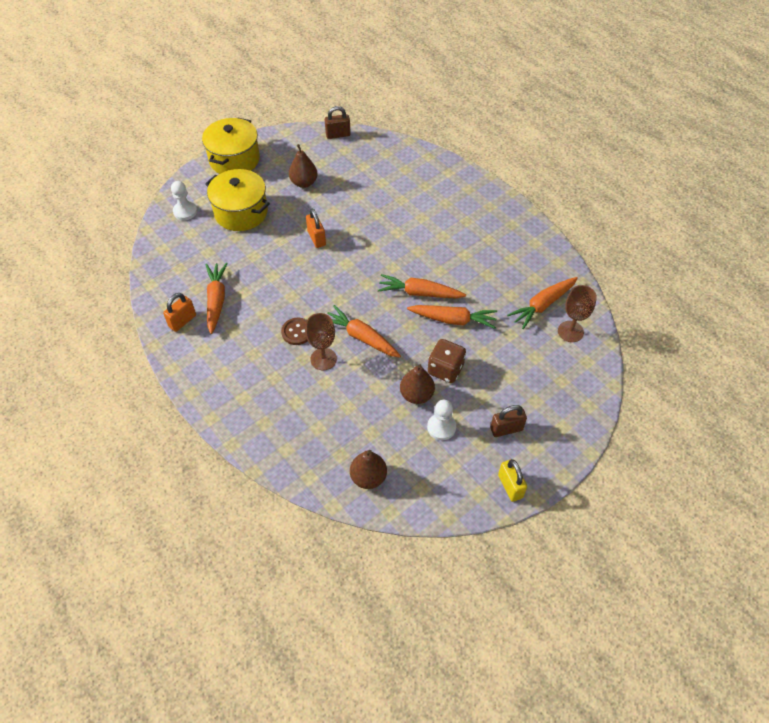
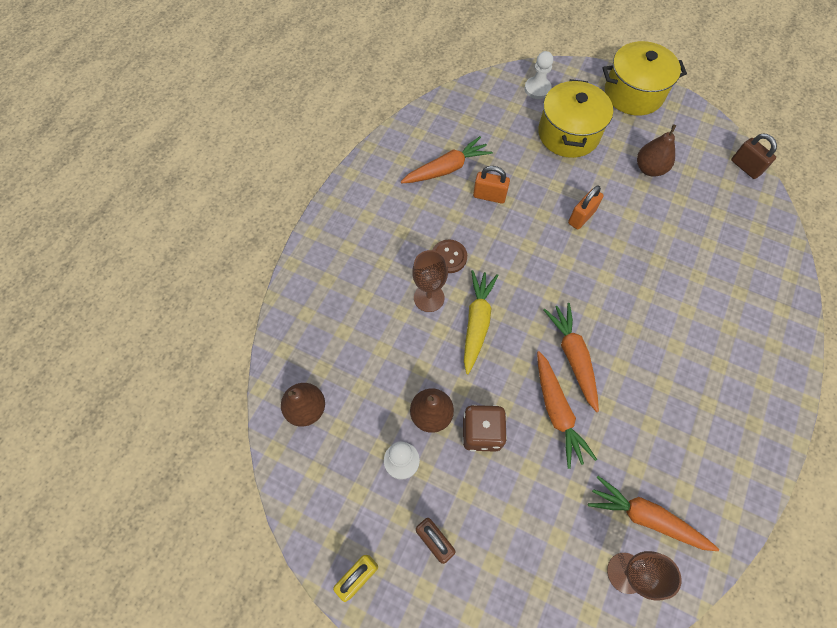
camera: 65 degrees right, 10 degrees up
orange padlock [163,293,196,332] -> orange padlock moved to [473,166,510,204]
orange carrot [327,305,401,358] -> yellow carrot [464,270,499,374]

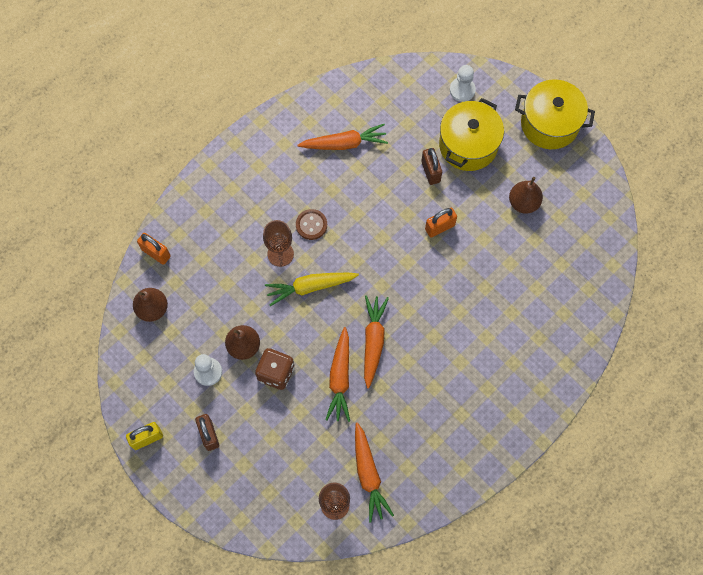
camera: 20 degrees right, 5 degrees up
yellow carrot [464,270,499,374] -> yellow carrot turned 135 degrees counterclockwise [265,273,359,306]
orange padlock [473,166,510,204] -> orange padlock moved to [137,233,171,265]
orange carrot [588,476,719,551] -> orange carrot turned 150 degrees counterclockwise [355,422,394,522]
brown padlock [731,133,777,179] -> brown padlock moved to [421,148,442,185]

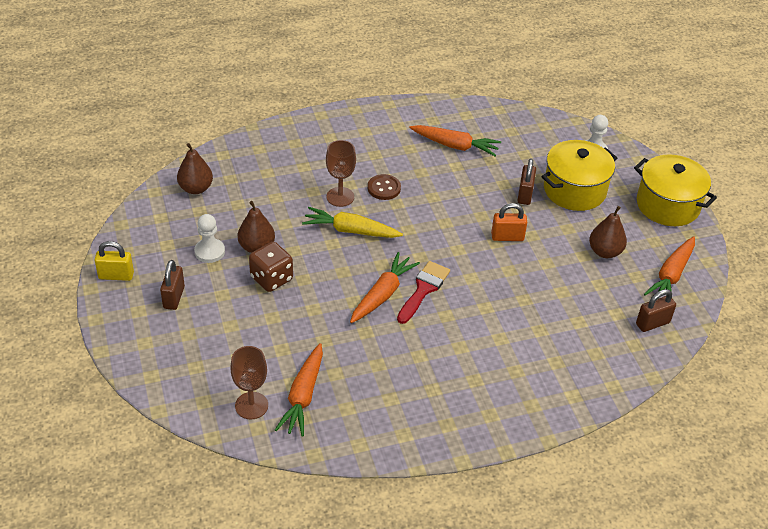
camera: 25 degrees right, 25 degrees down
orange padlock [137,233,171,265] -> none
orange carrot [325,327,350,422] -> orange carrot moved to [644,236,695,299]
none -> red brush [397,261,450,324]
none -> brown padlock [636,289,676,332]

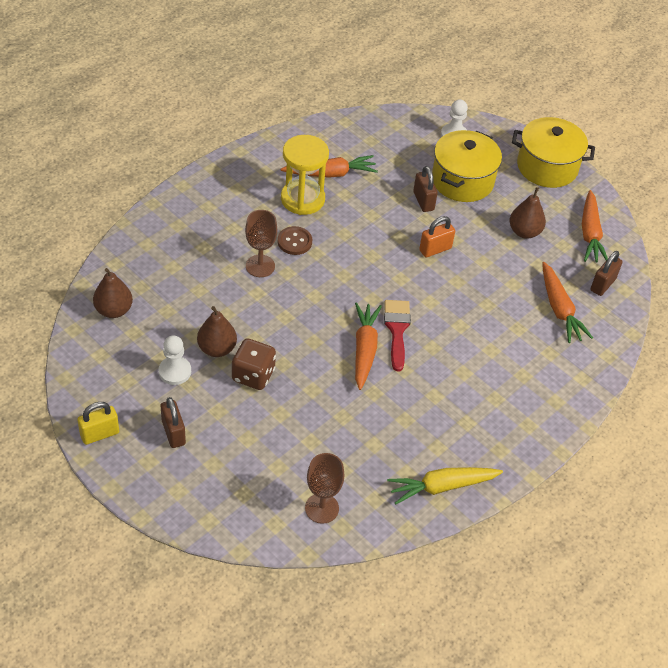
camera: 30 degrees left, 5 degrees up
orange carrot [275,343,323,437] -> orange carrot moved to [542,262,593,343]
yellow carrot [302,207,403,238] -> yellow carrot moved to [387,467,503,505]
none -> yellow hourglass [281,135,329,215]

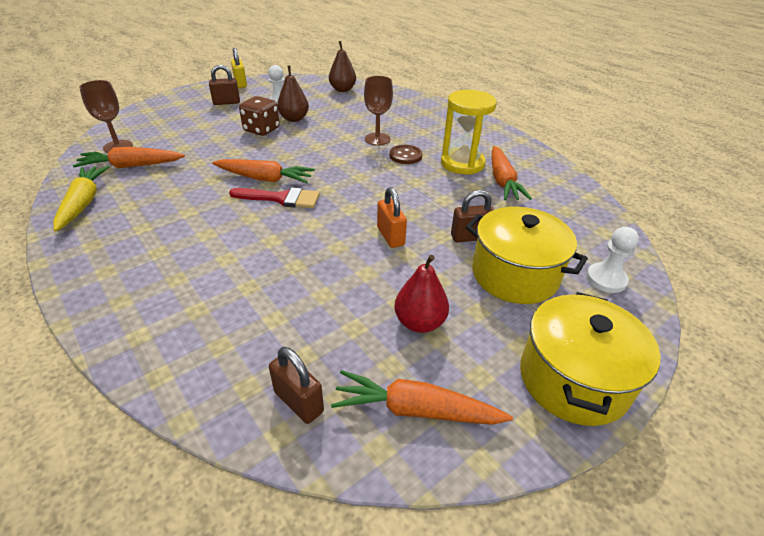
camera: 100 degrees right, 10 degrees down
brown pear [510,187,546,239] -> red pear [394,255,449,333]
orange carrot [542,262,593,343] -> orange carrot moved to [73,147,185,168]

